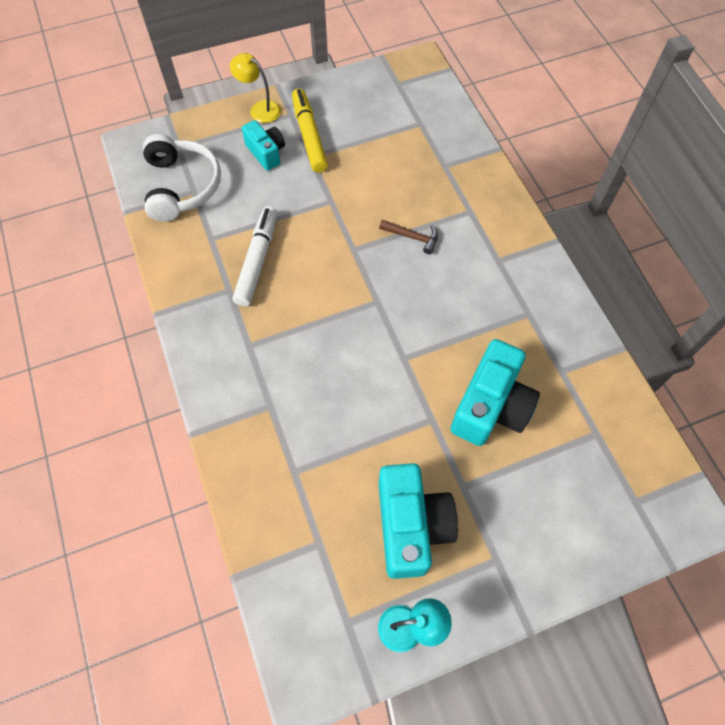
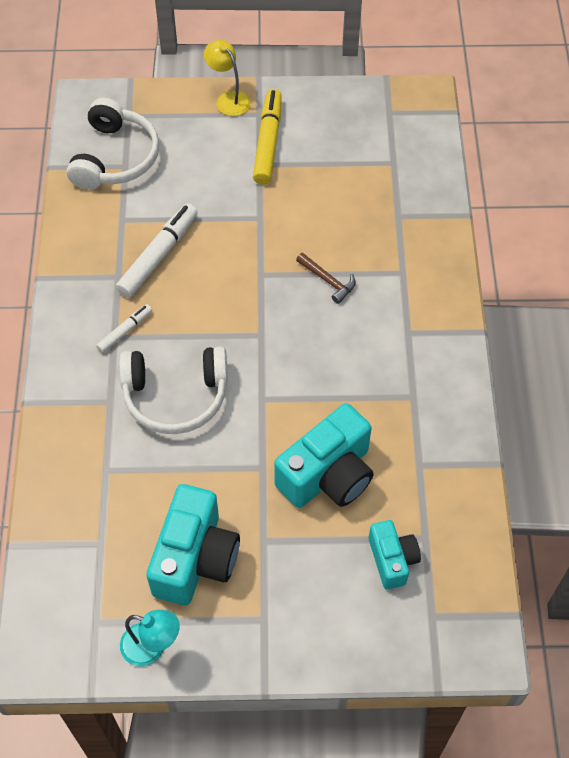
camera: 20 degrees right, 5 degrees down
turquoise camera [242,120,285,171] -> turquoise camera moved to [369,520,421,590]
none -> white marker [96,304,152,353]
none -> white headphones [119,346,228,434]

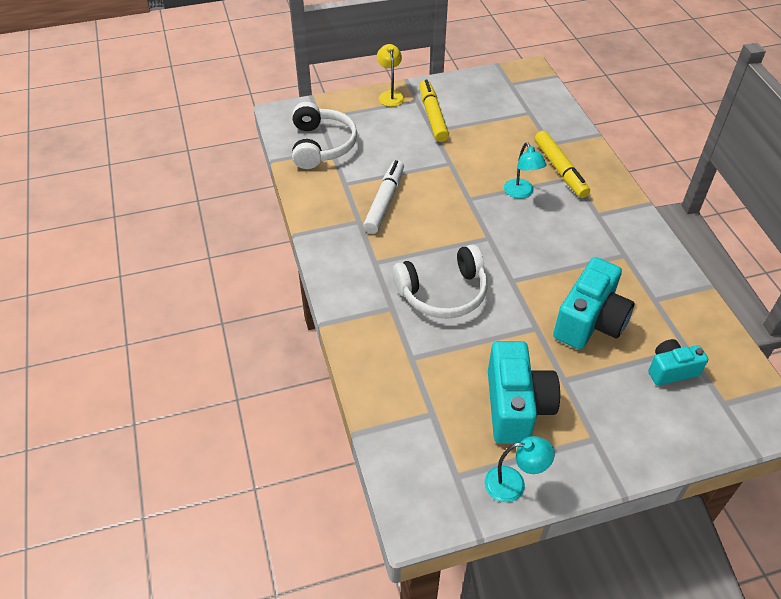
camera: 15 degrees left, 10 degrees down
white marker [96,304,152,353] -> none
yellow lamp [204,40,251,116] -> yellow lamp turned 45 degrees clockwise [377,44,405,107]
brown hammer [296,253,355,304] -> turquoise lamp [504,142,547,199]
turquoise camera [369,520,421,590] -> turquoise camera turned 75 degrees counterclockwise [648,339,708,385]
none -> yellow marker [535,131,590,198]

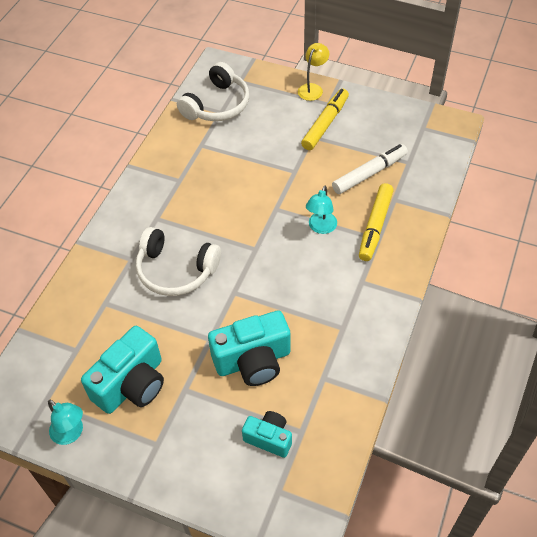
camera: 40 degrees right, 5 degrees up
white marker [363,160,404,233] -> white marker moved to [332,144,408,194]

